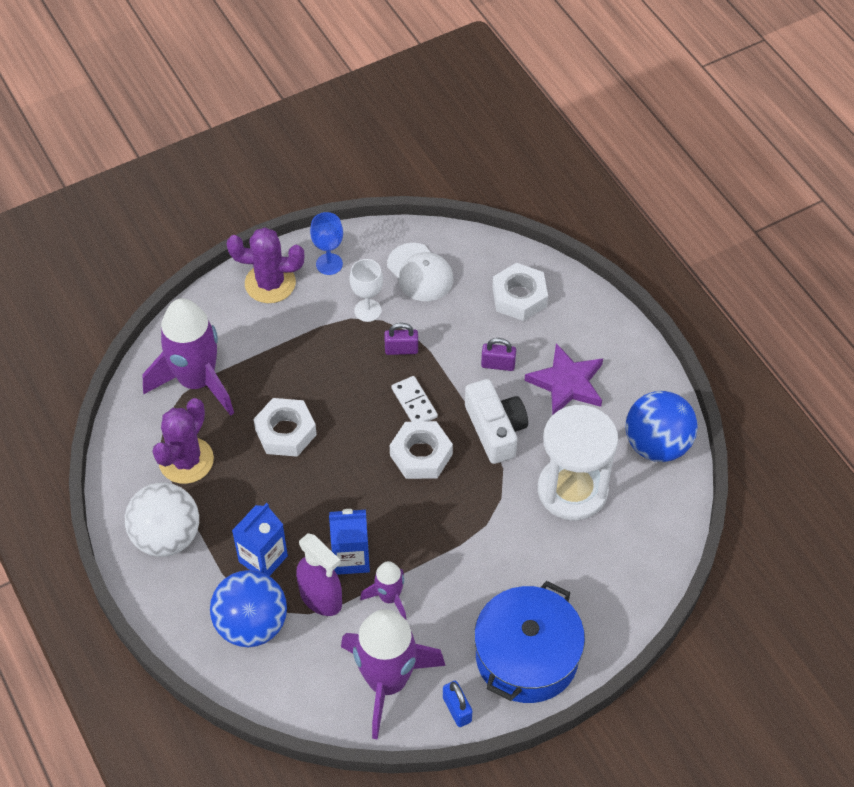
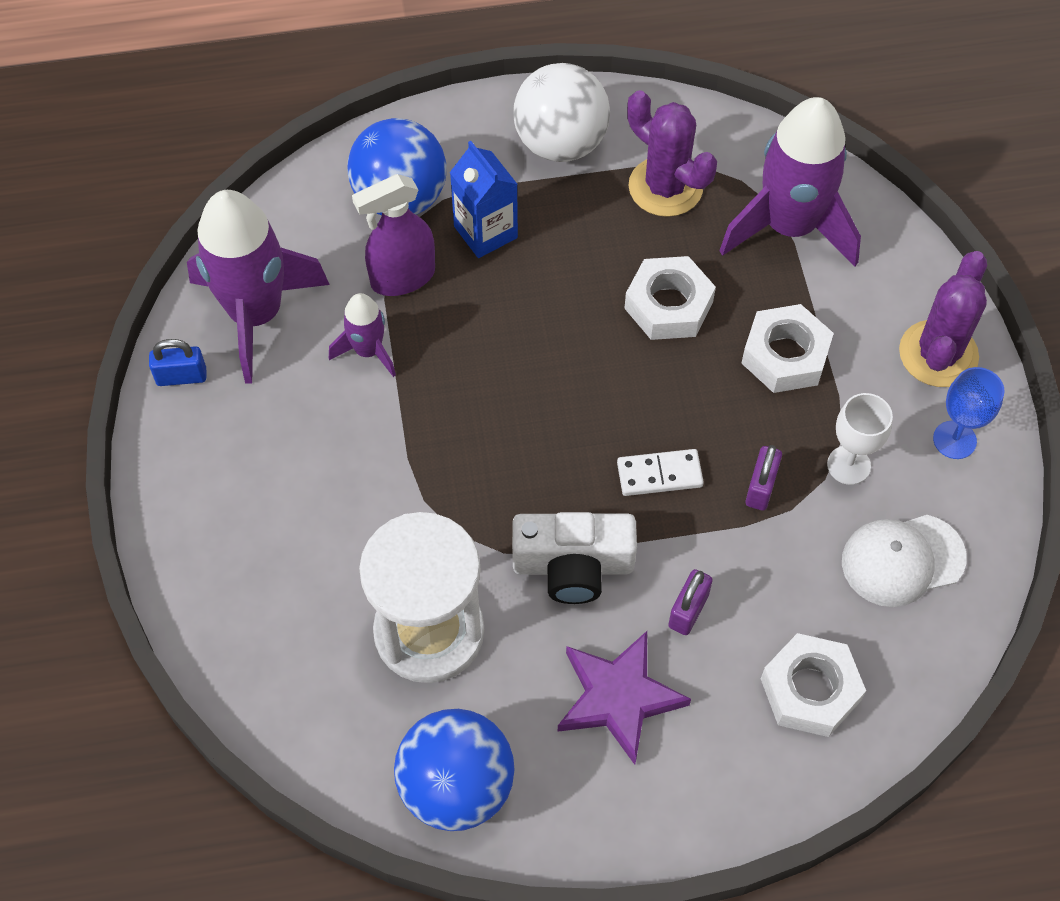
camera: 110 degrees right, 5 degrees up
blue carton [329,509,370,575] -> none
white nut [390,421,453,479] -> white nut moved to [741,304,834,393]
blue pot [474,581,585,703] -> none

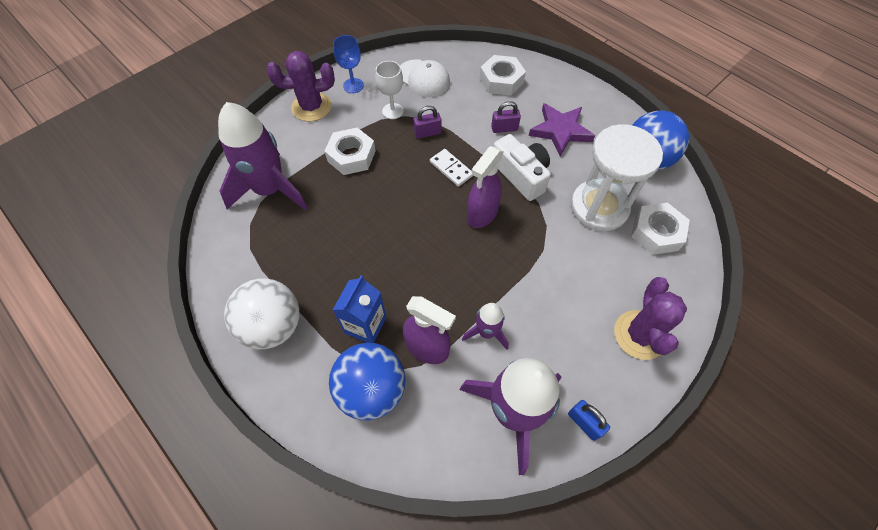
camera: 125 degrees left, 0 degrees up
white nut [624,256,716,340] -> white nut moved to [631,202,690,255]
purple cactus [627,90,717,217] -> purple cactus moved to [614,277,687,360]
none -> purple spray bottle [467,146,504,228]

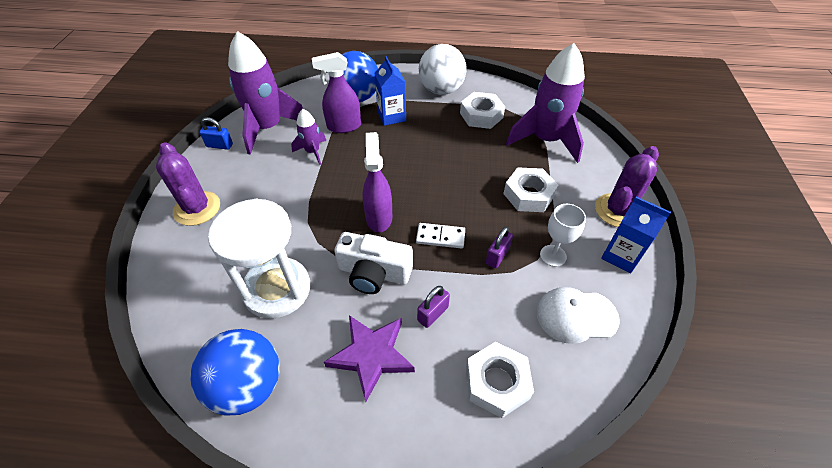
camera: 140 degrees right, 10 degrees down
blue goblet [333,35,364,93] -> blue carton [601,197,671,273]
white nut [631,202,690,255] -> white nut moved to [460,92,505,129]

